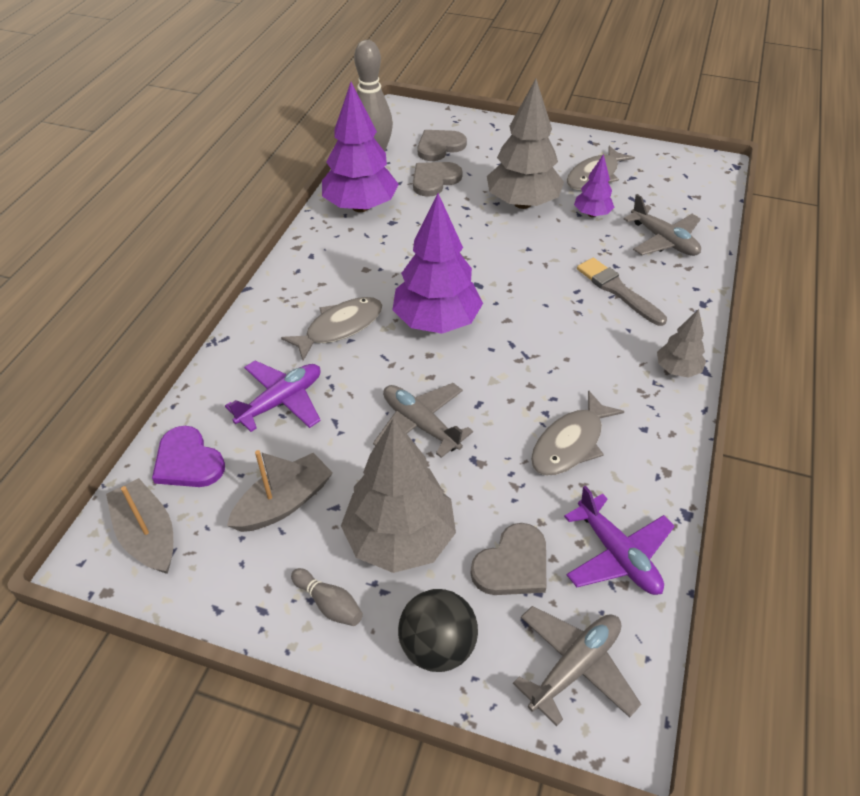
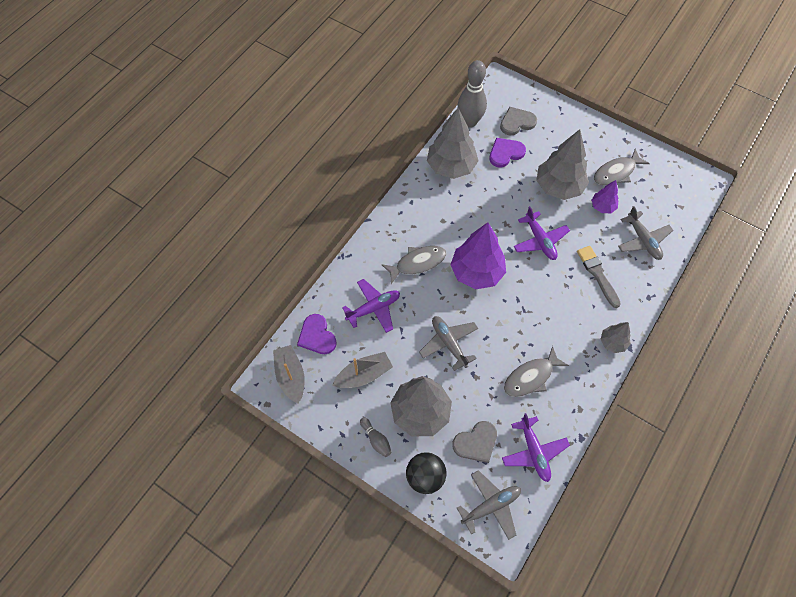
camera: 15 degrees right, 15 degrees up
purple tree [322,82,399,212] -> grey tree [427,108,479,179]
grey heart [413,162,463,197] -> purple heart [489,138,526,168]
none -> purple plane [514,206,570,260]

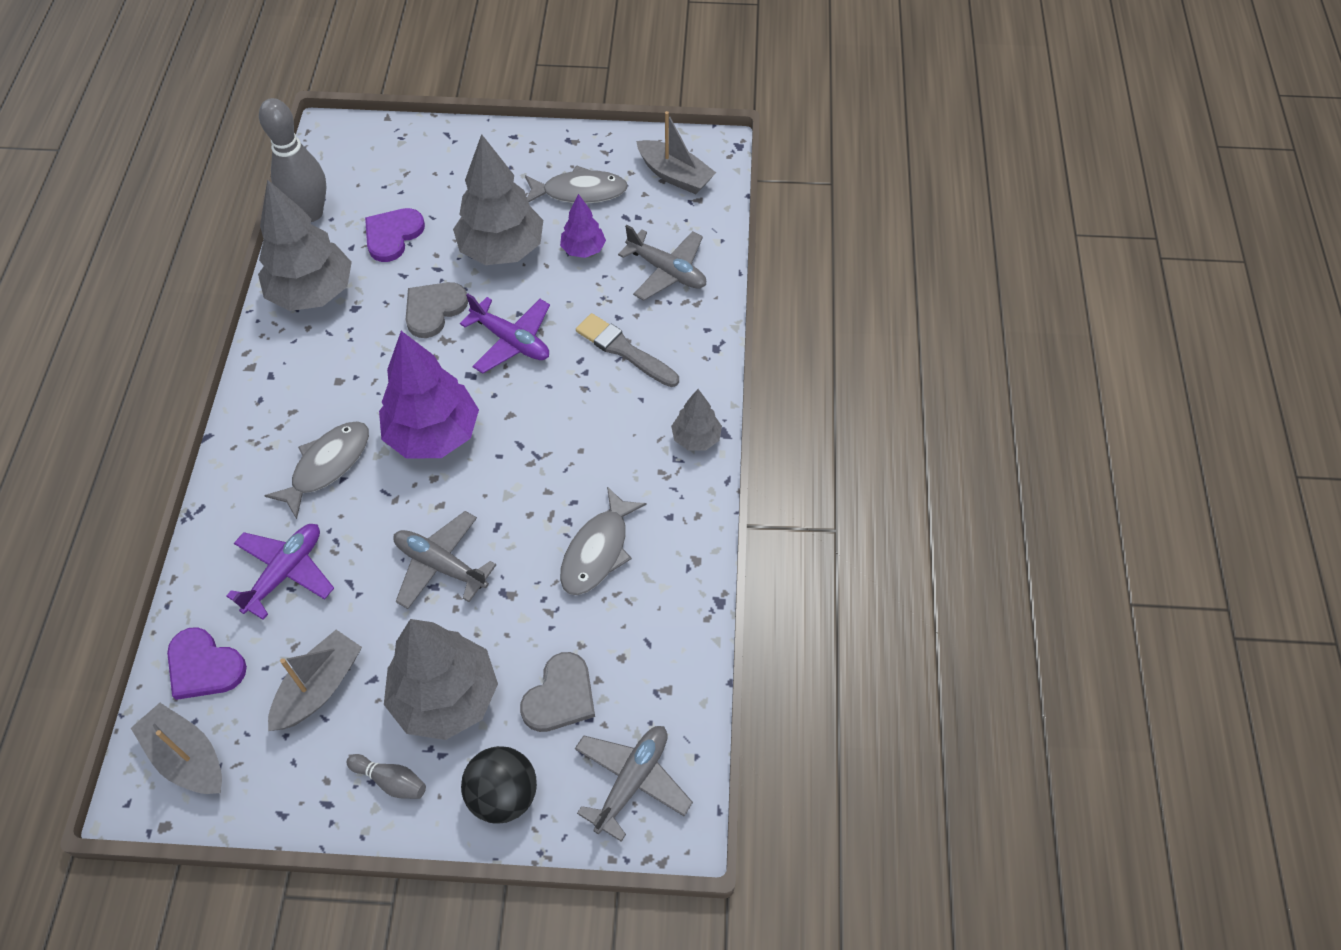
camera: 30 degrees left, 5 degrees down
grey heart [500,107,537,136] -> grey heart moved to [405,282,468,338]
purple plane [502,413,570,482] -> none
grey fish [594,149,650,185] -> grey fish turned 120 degrees counterclockwise [525,165,628,204]
none -> grey boat [636,111,716,194]

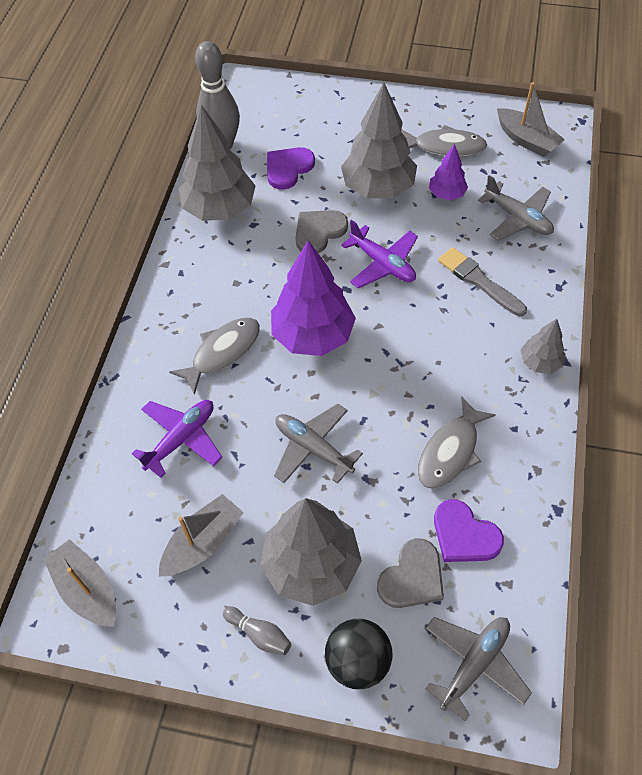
camera: 10 degrees right, 0 degrees up
purple heart [167,627,247,700] -> purple heart moved to [434,499,504,562]

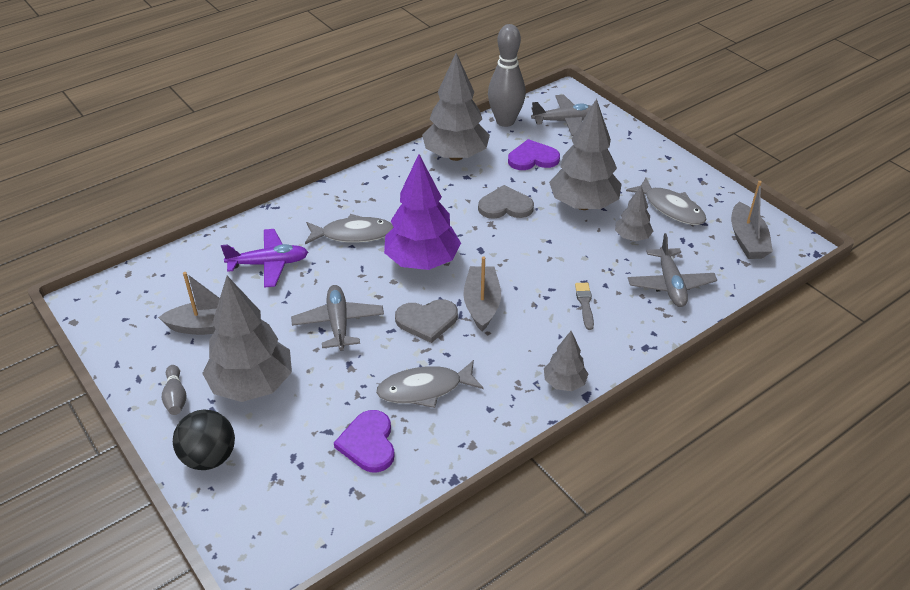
camera: 40 degrees right, 15 degrees down
grey boat [43,539,116,627] -> grey boat moved to [463,256,501,331]
purple plane [341,220,418,288] -> none
grey heart [377,538,444,608] -> grey heart moved to [395,299,458,343]
grey plane [425,617,532,721] -> grey plane moved to [531,95,592,136]
purple tree [429,144,468,200] -> grey tree [615,185,653,241]
grey brush [438,247,527,316] -> grey brush [575,283,594,330], size x0.62

